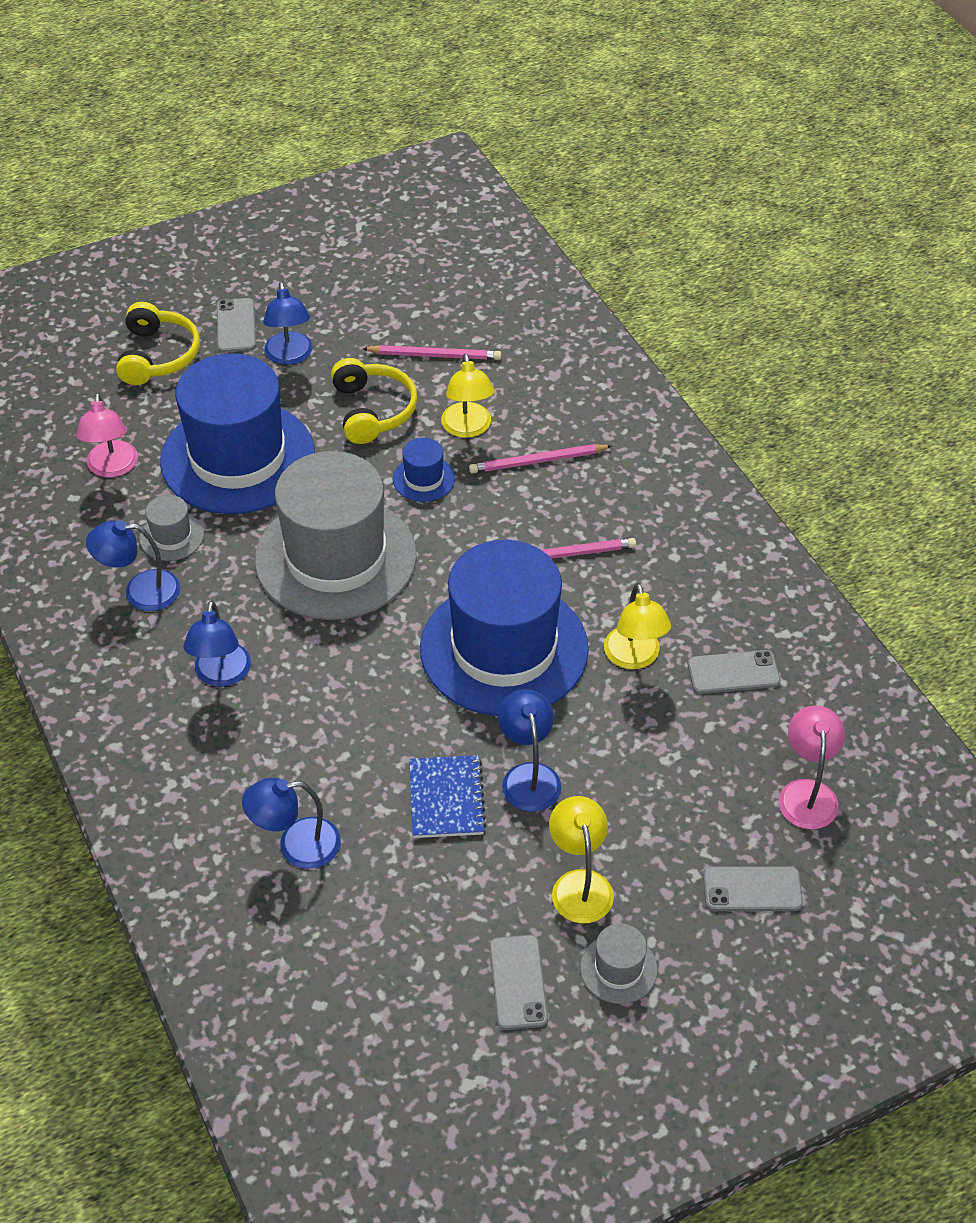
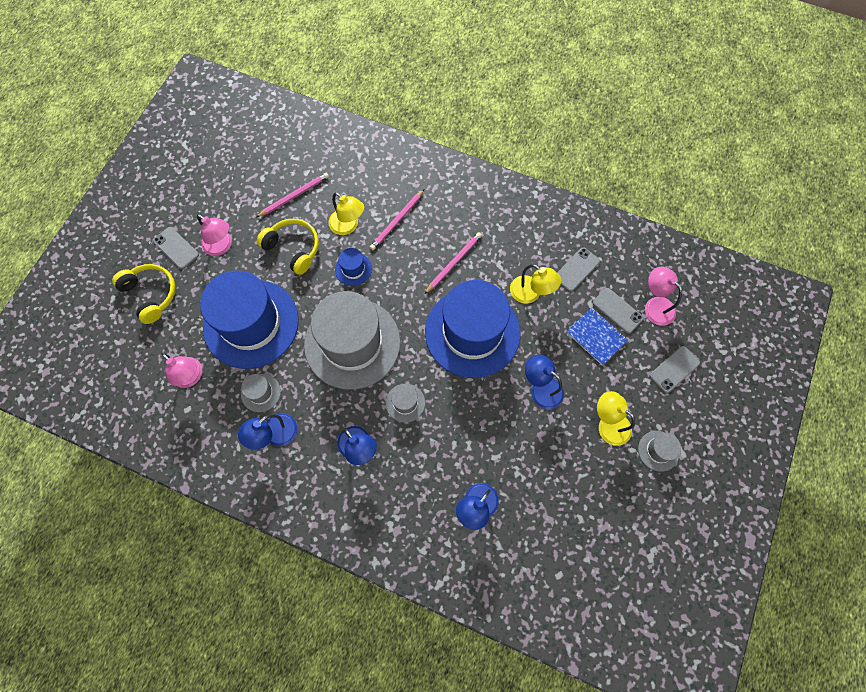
camera: 40 degrees left, 20 degrees up
blue lamp [263,282,312,365] -> pink lamp [197,214,232,256]
blue notebook [409,755,487,838] -> blue notebook moved to [567,308,628,365]
grey phone [489,935,548,1030] -> grey phone moved to [593,288,643,334]
none -> grey hat [385,384,425,423]

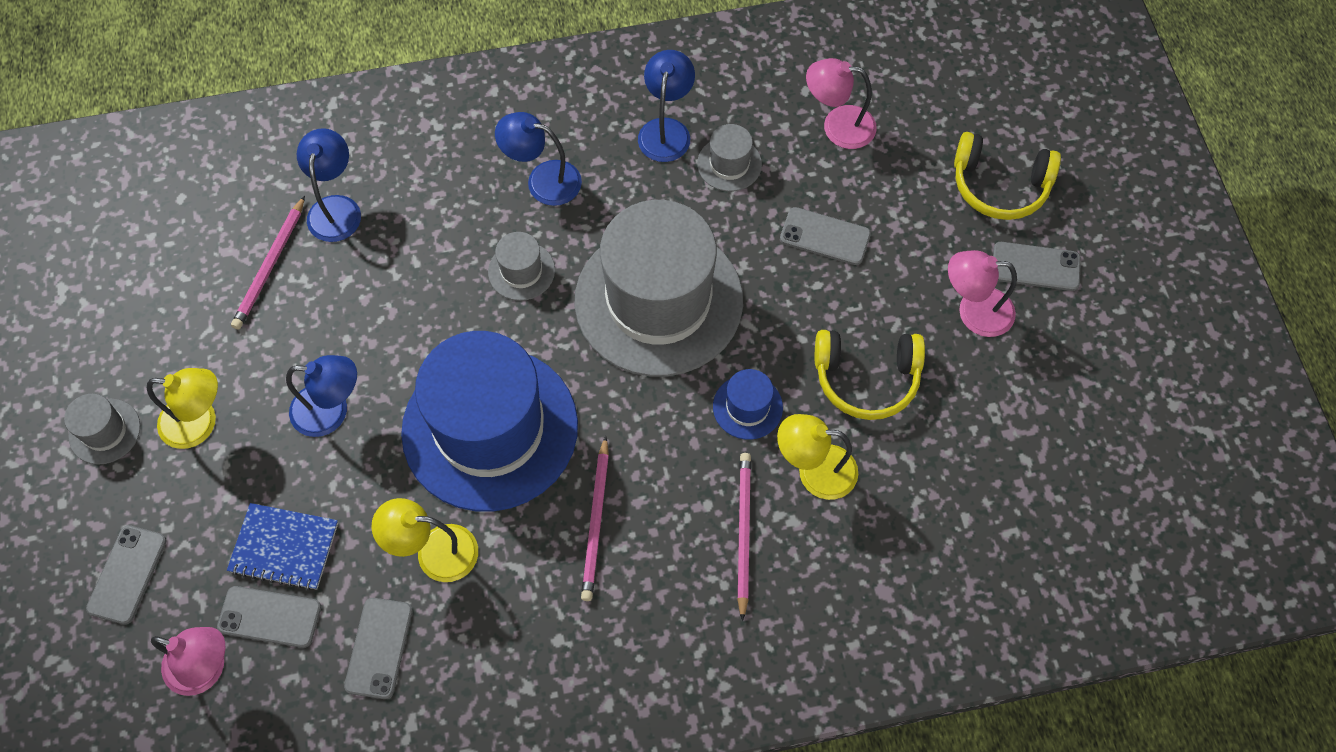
camera: 145 degrees right, 5 degrees down
blue hat [200,271,299,369] -> grey phone [780,207,871,265]
pink pencil [257,173,329,217] -> pink pencil moved to [231,196,305,330]

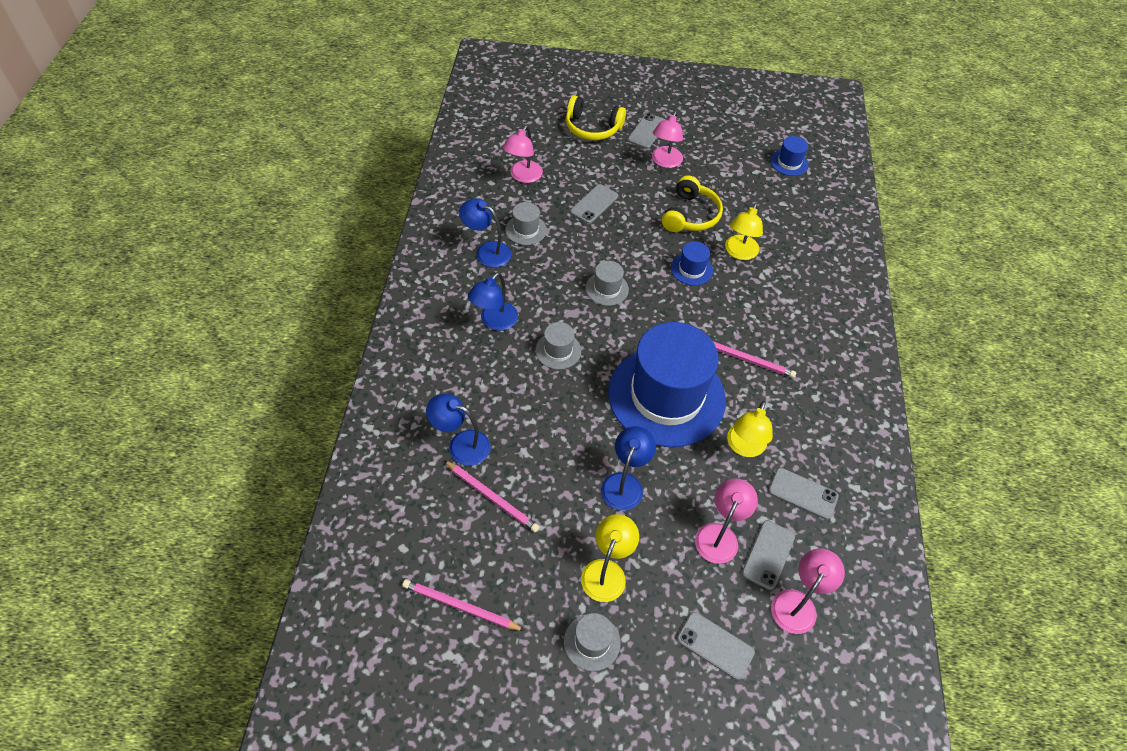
camera: 75 degrees left, 10 degrees down
blue notebook [227,503,338,590] -> pink lamp [695,478,758,564]
grey hat [575,200,743,377] -> grey hat [586,261,629,306], size x0.40
pink pencil [737,453,751,621] -> pink pencil moved to [402,579,525,631]
yellow headphones [954,132,1061,220] -> yellow headphones turned 75 degrees clockwise [566,95,626,140]
none -> blue hat [770,136,809,176]

